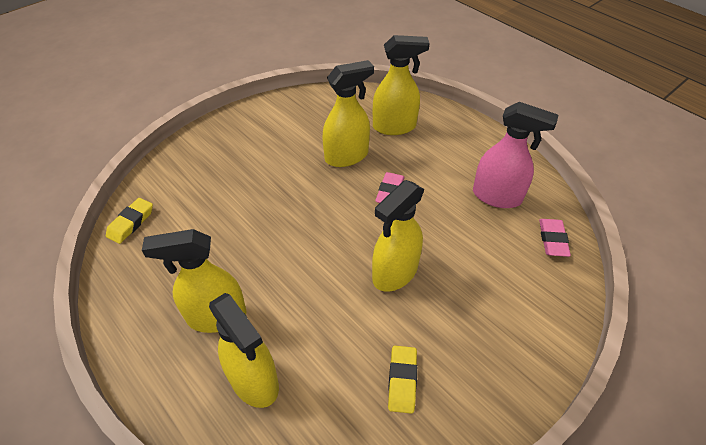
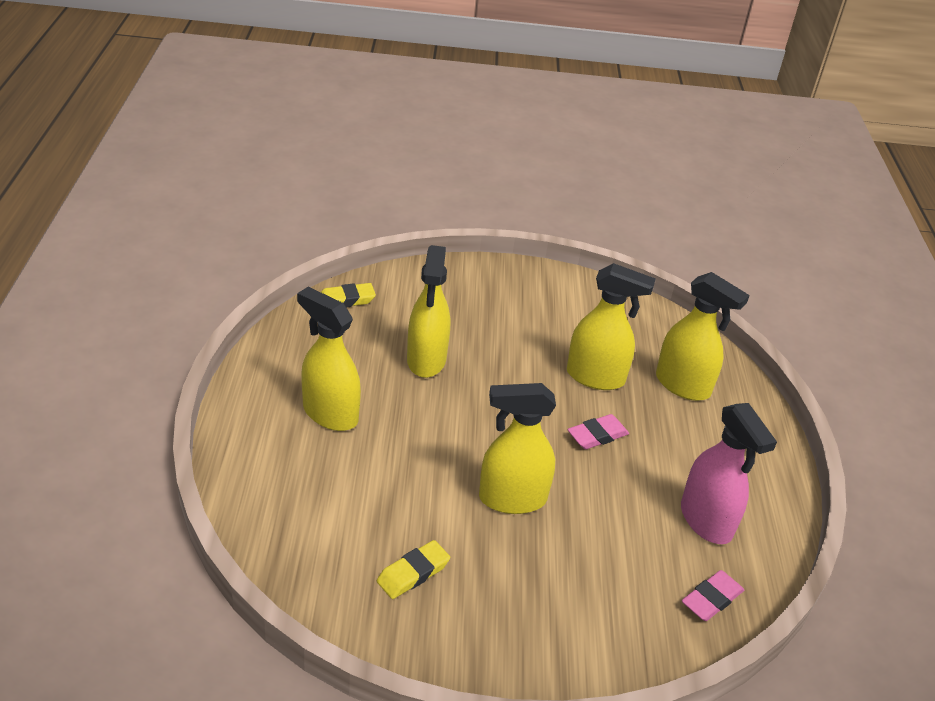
camera: 40 degrees right, 10 degrees down
yellow spray bottle [209,293,279,408] -> yellow spray bottle moved to [407,245,450,378]

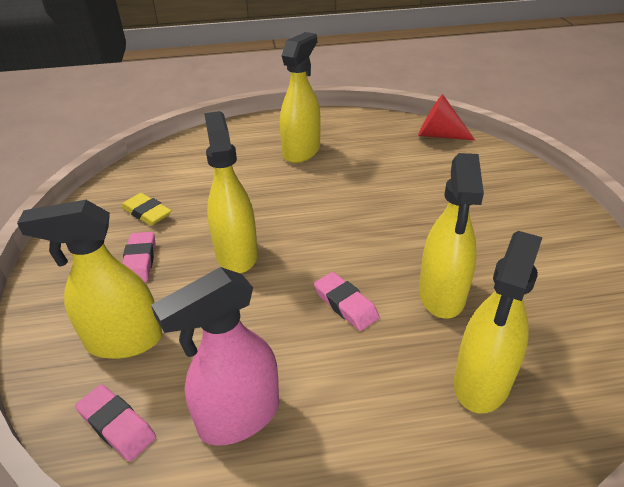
camera: 85 degrees right, 0 degrees up
yellow eraser [321,283,376,307] -> red cone [418,94,475,140]
yellow spray bottle [407,245,450,378] -> yellow spray bottle moved to [17,200,162,359]
none -> pink eraser [122,232,155,283]

